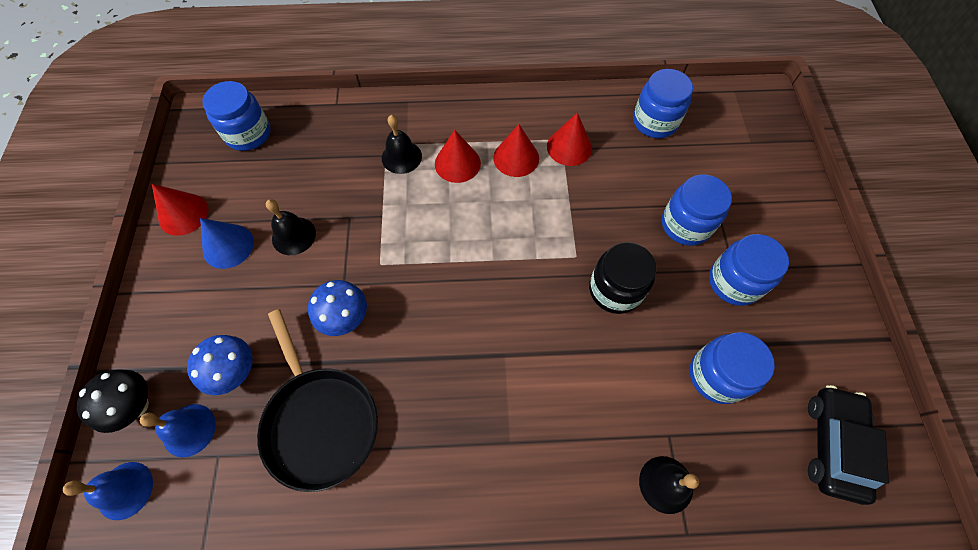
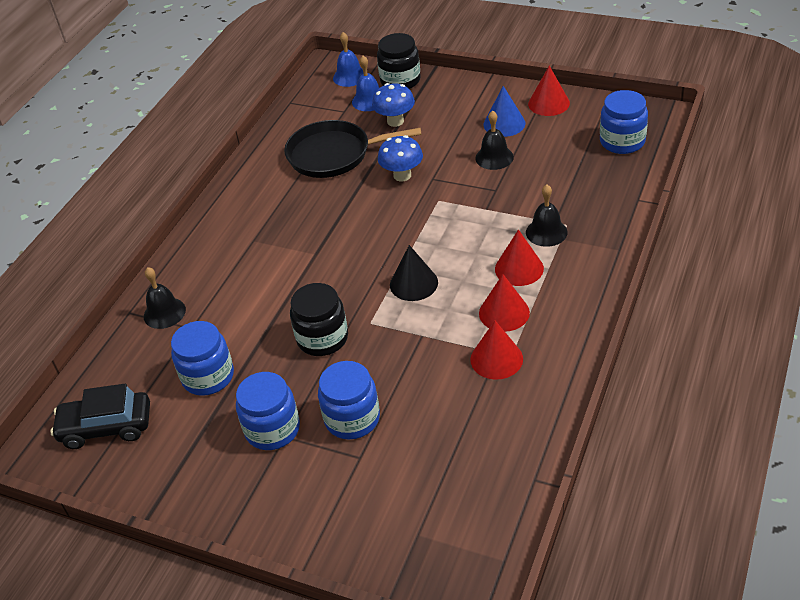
camera: 120 degrees right, 20 degrees down
black mushroom [77,369,149,433] -> black jar [377,33,421,89]
blue jar [633,69,693,138] -> none
black car [808,385,889,505] -> black car turned 135 degrees clockwise [50,384,150,449]
none -> black cone [390,245,438,301]

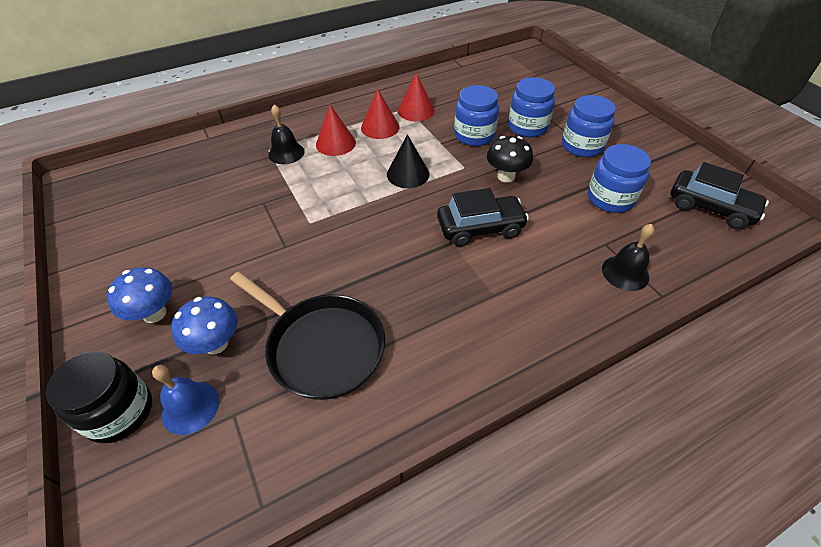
camera: 145 degrees left, 5 degrees up
black jar [290,283,348,356] -> black mushroom [487,136,533,182]
blue bell [333,32,364,87] -> none
blue mushroom [378,135,423,182] -> blue mushroom moved to [107,267,173,323]
black bell [475,111,514,170] -> none
blue cone [483,86,525,137] -> none
red cone [528,66,570,116] -> none
blue jar [600,90,648,154] -> blue jar moved to [454,85,499,146]
none -> black car [437,188,529,246]

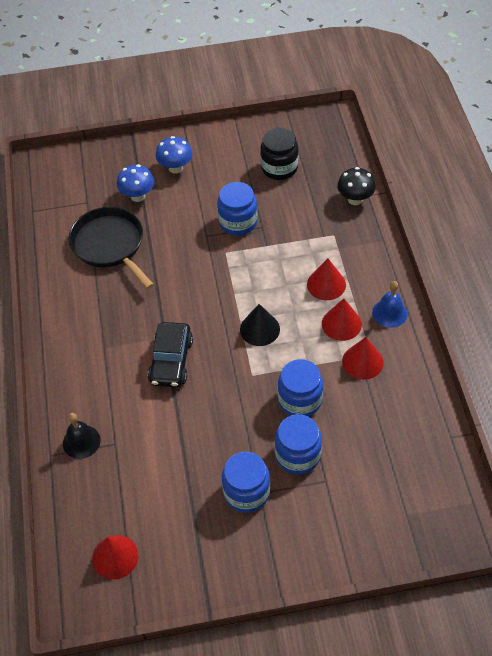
camera: 110 degrees right, 5 degrees up
black jar [46,351,152,443] -> black jar moved to [260,128,298,180]
blue bell [152,365,219,435] -> blue bell moved to [372,281,408,328]
black pan [230,272,385,400] -> black pan turned 90 degrees clockwise [68,207,154,289]
black bell [268,104,305,164] -> none
black mushroom [487,136,533,182] -> black mushroom moved to [337,167,376,205]
blue jar [588,144,651,213] -> blue jar moved to [217,182,257,236]
black car [671,162,769,229] -> red cone [92,535,139,580]

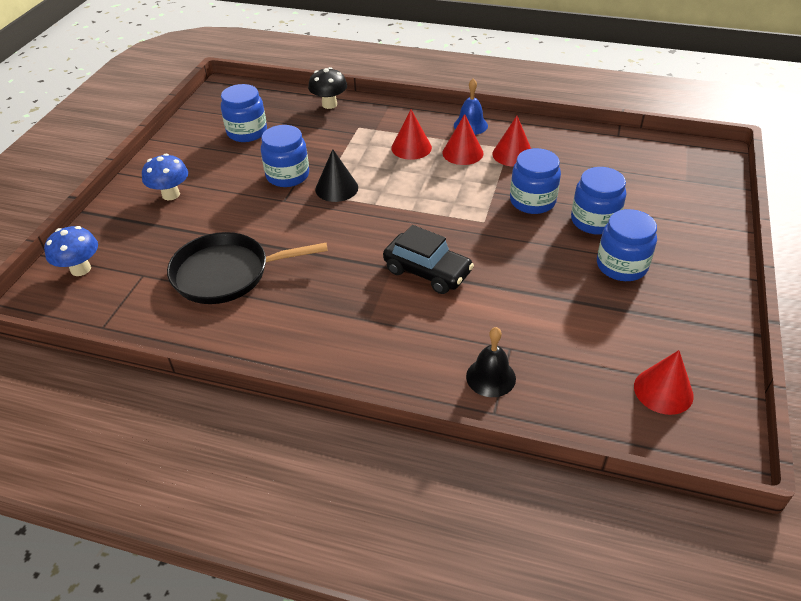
camera: 65 degrees left, 10 degrees down
blue mushroom [117,164,154,202] -> blue mushroom moved to [44,226,98,276]
black cone [240,304,280,346] -> black cone moved to [315,149,358,202]
black jar [260,128,298,180] -> blue jar [221,84,267,142]

